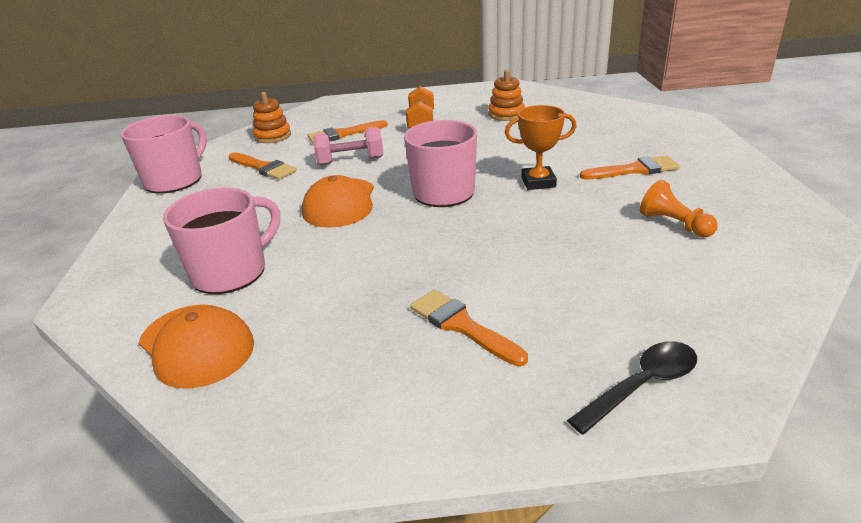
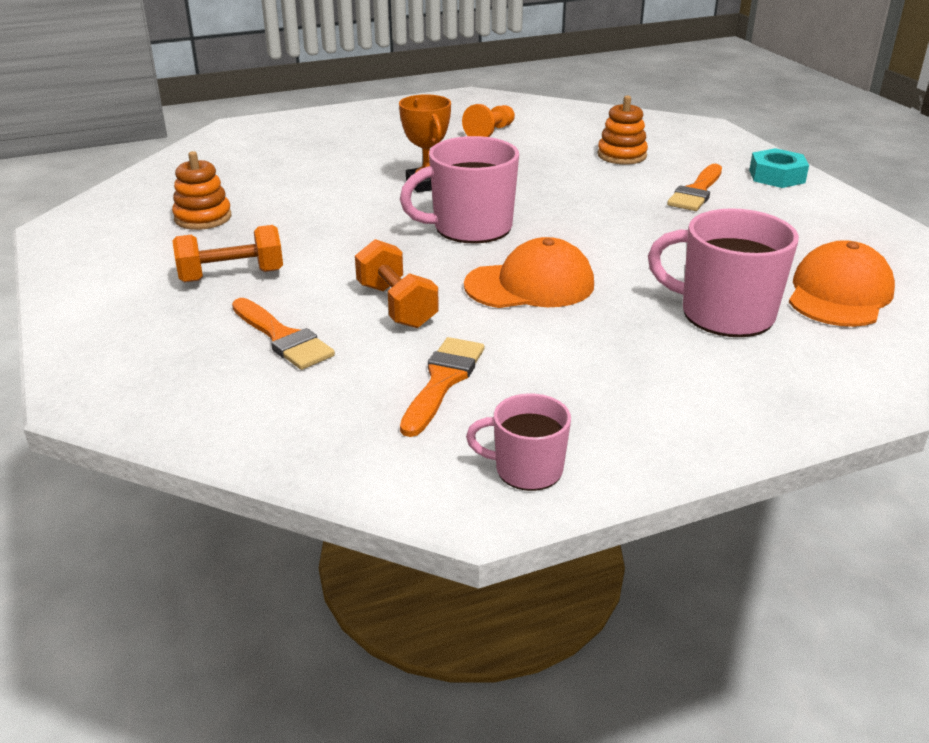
camera: 110 degrees left, 0 degrees up
pink mug [120,115,207,194] -> pink mug [466,393,571,491], size x0.58
orange stacking toy [253,92,291,143] -> orange stacking toy moved to [597,96,648,164]
pink dumbbell [313,127,383,165] -> orange dumbbell [355,239,439,328]
black spoon [567,341,697,434] -> none
orange brush [580,156,680,180] -> none
none -> turquoise nut [749,148,809,188]

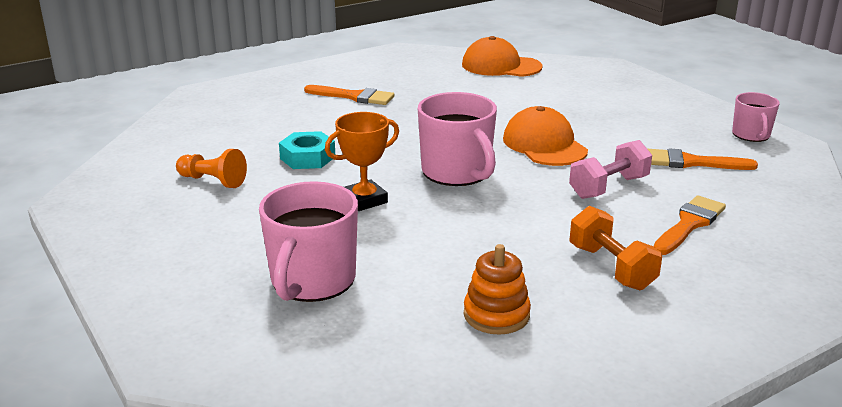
camera: 100 degrees left, 5 degrees down
orange dumbbell [355,239,439,328] -> pink dumbbell [569,140,652,199]
orange stacking toy [597,96,648,164] -> none
pink mug [648,208,799,337] -> pink mug moved to [259,181,358,302]
turquoise nut [749,148,809,188] -> turquoise nut moved to [279,131,335,169]

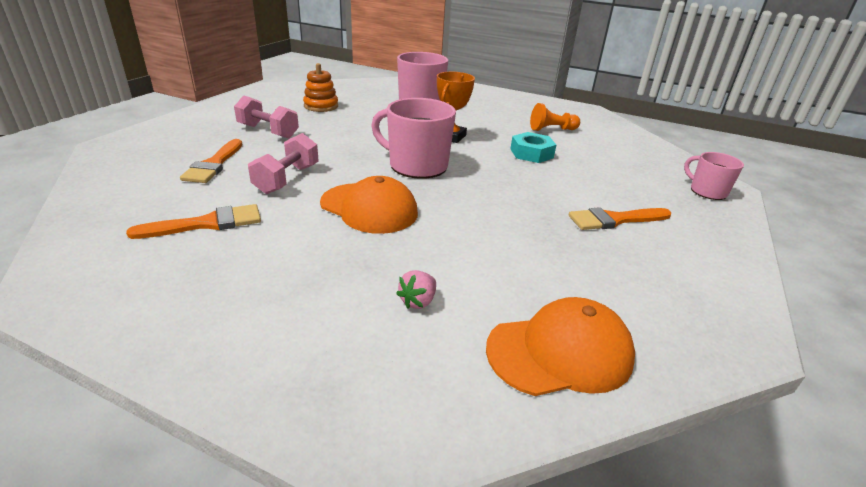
camera: 145 degrees right, 5 degrees up
orange dumbbell [569,206,662,290] -> pink dumbbell [234,95,299,139]
pink mug [732,92,780,142] -> pink mug moved to [684,152,744,200]
none -> pink strawberry [396,270,436,309]

